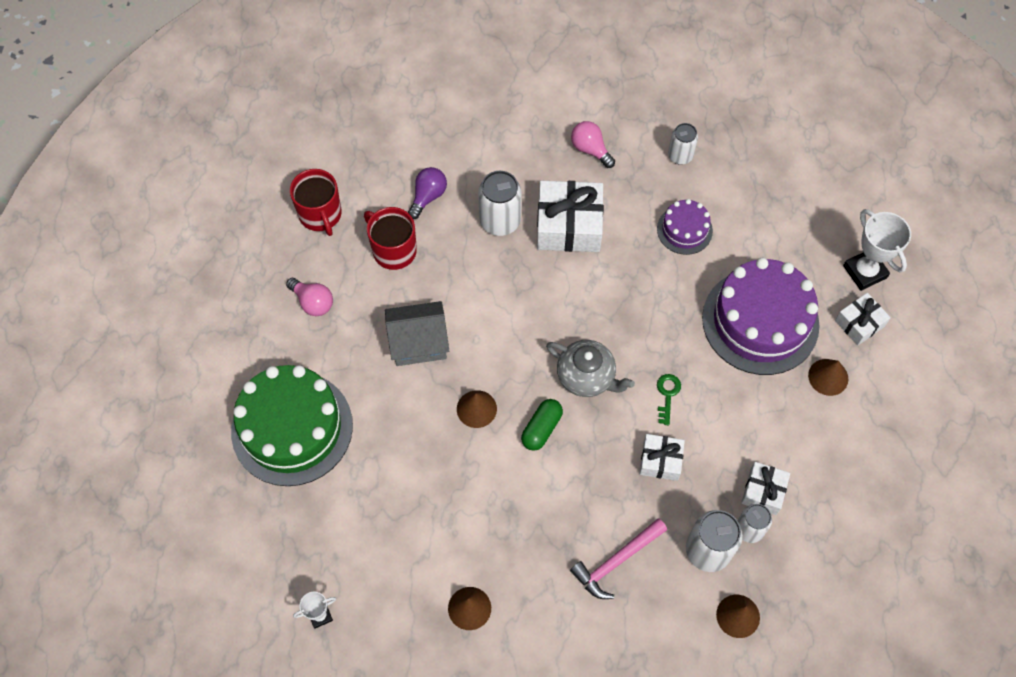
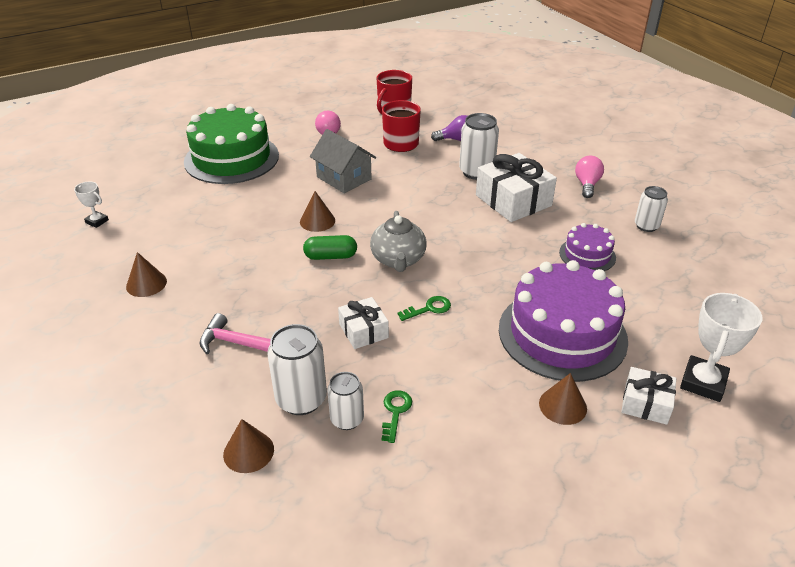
camera: 55 degrees right, 25 degrees down
white gift [741,462,790,515] -> green key [382,390,412,443]

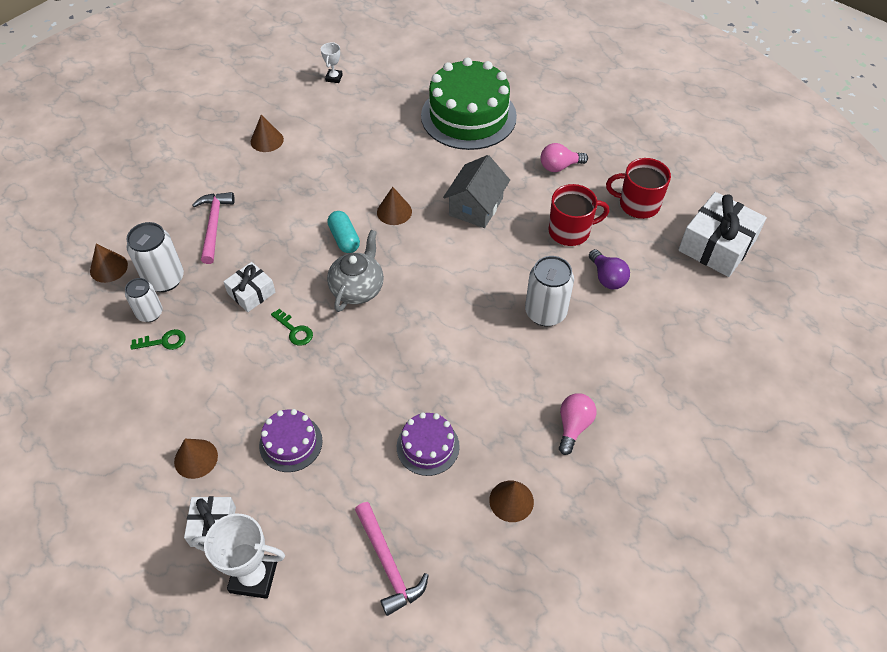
camera: 70 degrees right, 15 degrees up
green capsule [303,235,357,260] -> turquoise capsule [327,211,360,253]
grey teapot [370,211,427,272] -> grey teapot turned 135 degrees clockwise [327,230,384,312]
white gift [476,153,557,222] -> white gift moved to [678,192,767,277]
purple cake [499,260,628,382] -> purple cake [259,409,323,472], size x0.50
pink light bulb [575,156,604,198] -> pink light bulb turned 60 degrees counterclockwise [559,393,596,455]
white can [635,186,668,232] -> brown cone [489,481,534,522]
none -> pink hammer [355,502,429,616]

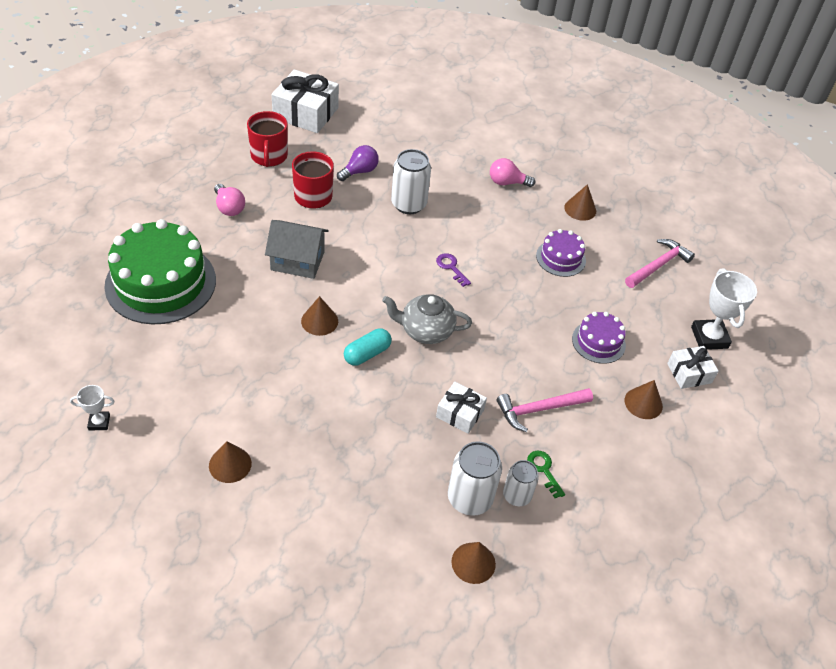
camera: 110 degrees left, 5 degrees down
pink hammer [192,192,235,264] -> pink hammer moved to [497,388,593,432]
green key [271,309,313,346] -> none
none -> purple key [436,253,471,287]

